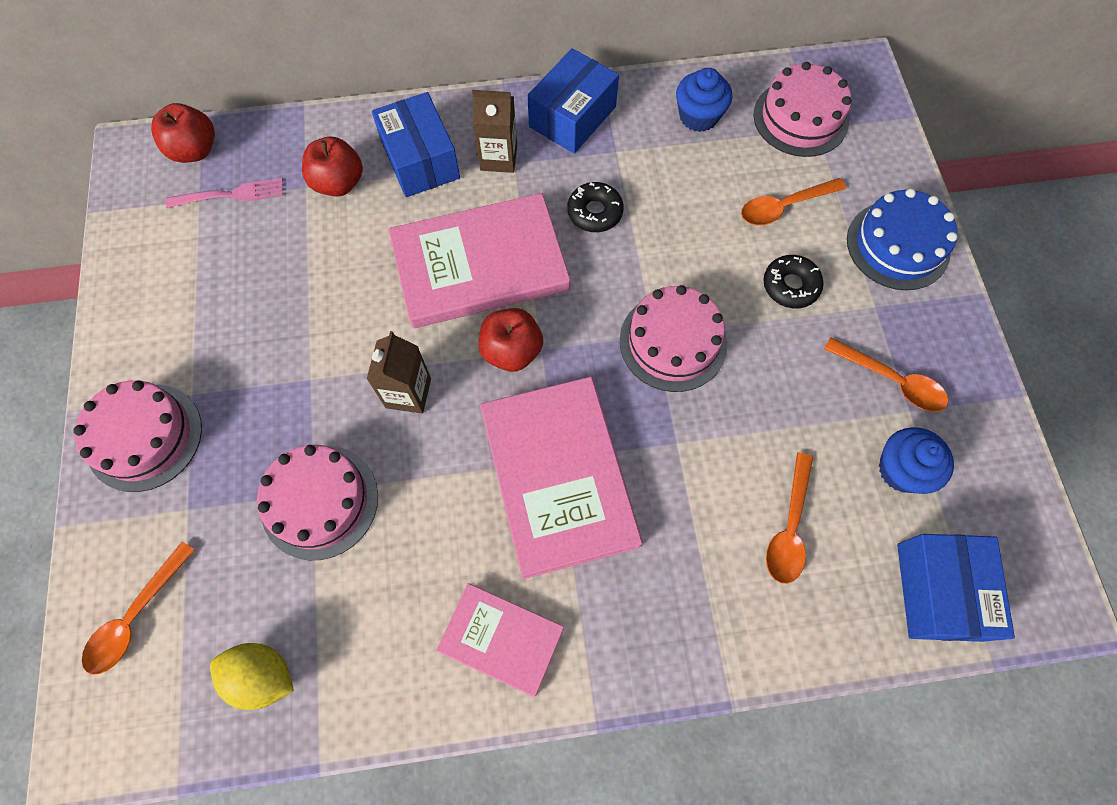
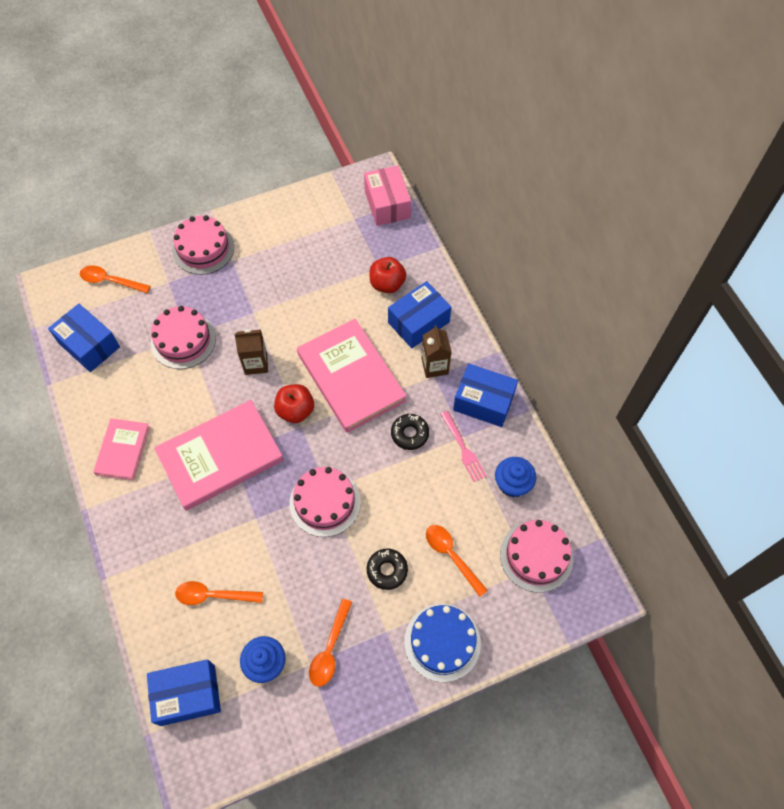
camera: 75 degrees right, 5 degrees down
red apple [151,103,215,163] -> pink box [364,166,411,226]
pink fork [166,178,283,208] -> pink fork moved to [441,411,487,482]
yellow lemon [210,643,294,710] -> blue box [48,304,120,372]

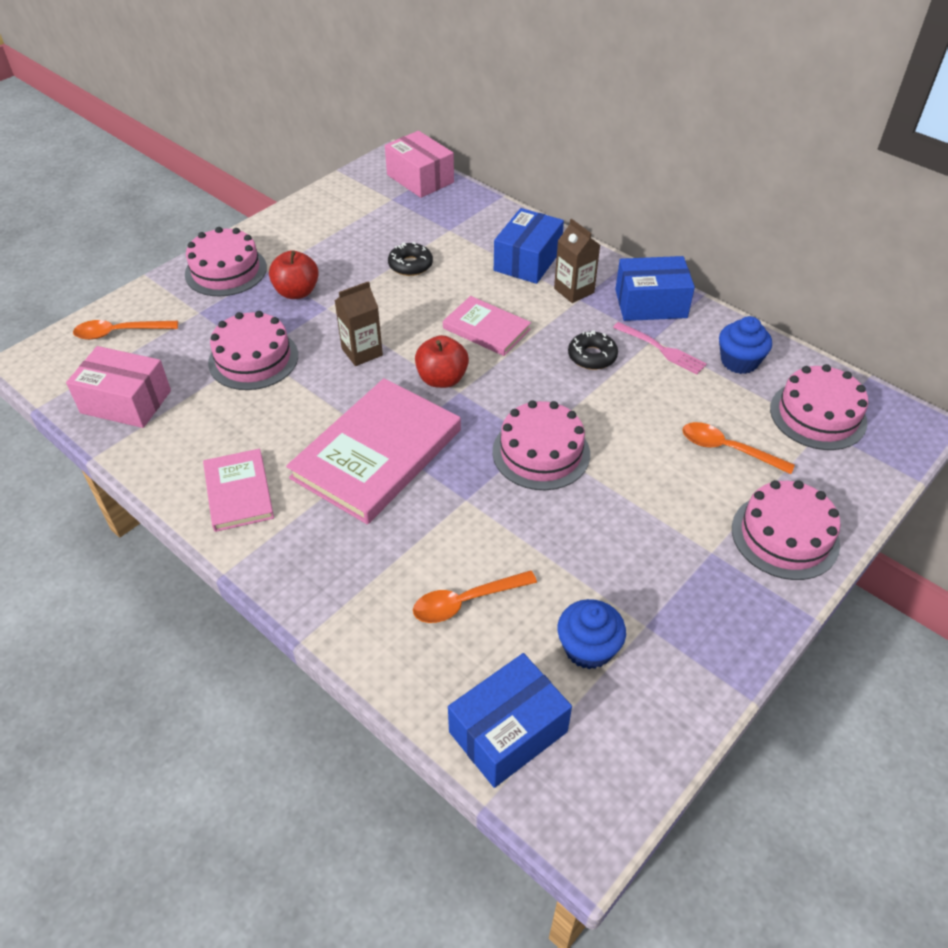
camera: 25 degrees left, 15 degrees down
blue box [48,304,120,372] -> pink box [66,346,171,428]
pink book [297,319,407,433] -> pink book [443,296,531,356], size x0.56
orange spoon [309,599,352,687] -> none
black donut [367,549,408,590] -> black donut moved to [388,242,433,276]
red apple [370,257,406,293] -> red apple moved to [269,250,319,299]
blue cake [404,604,481,682] -> pink cake [732,480,841,580]

